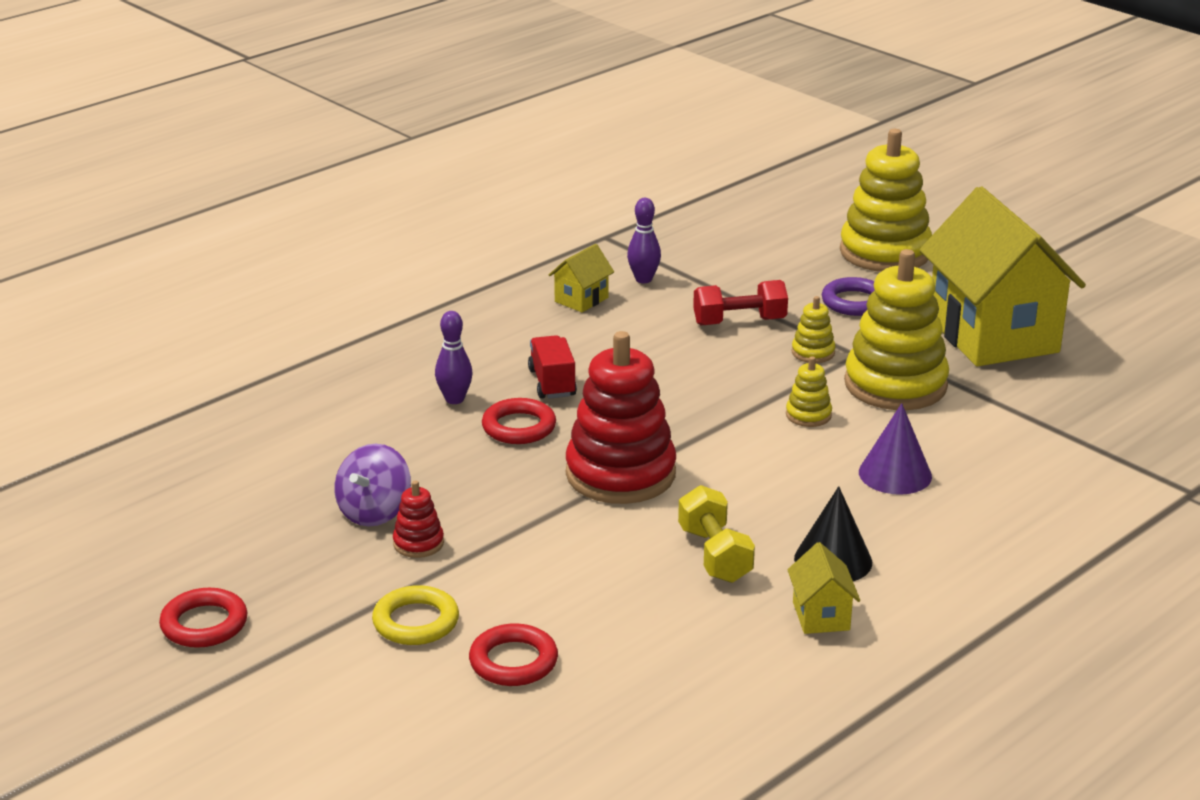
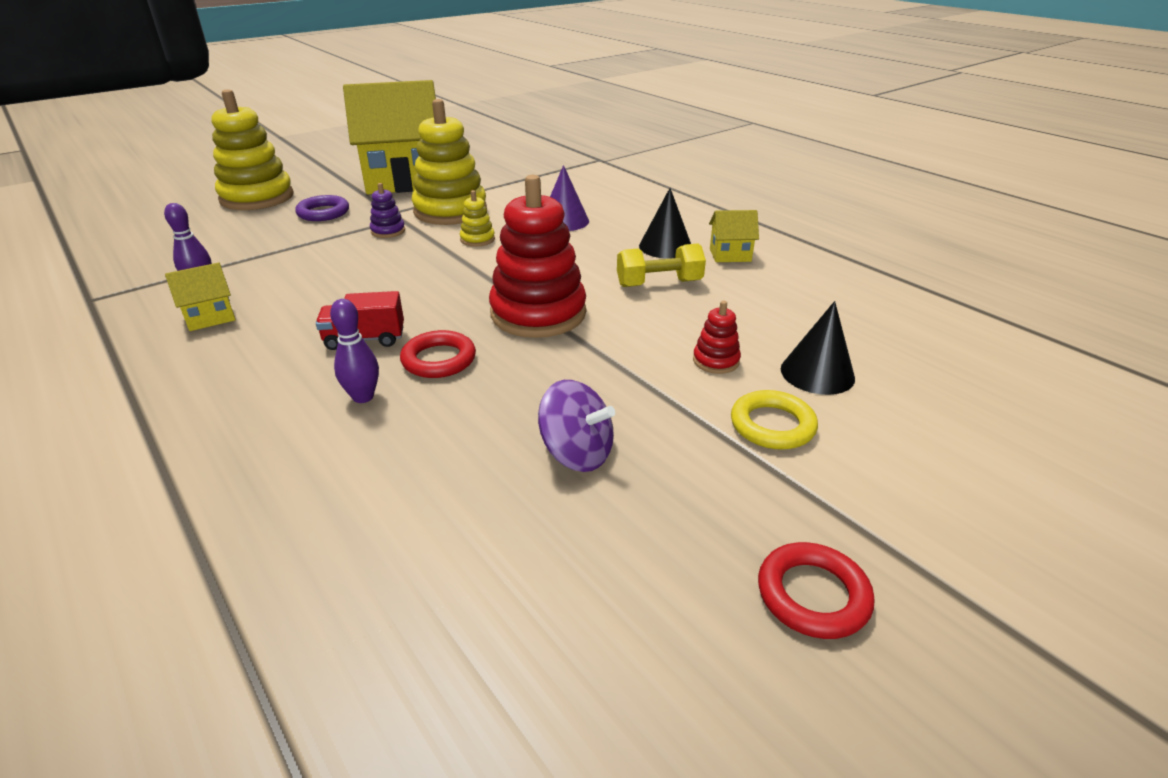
camera: 85 degrees left, 5 degrees up
red stacking toy [393,480,444,558] -> red stacking toy moved to [693,301,741,374]
red ring [469,623,558,686] -> black cone [781,301,855,395]
yellow house [549,244,614,312] -> yellow house turned 75 degrees counterclockwise [165,263,235,331]
red dumbbell [693,280,788,325] -> none
yellow stacking toy [791,296,836,363] -> purple stacking toy [370,183,405,238]

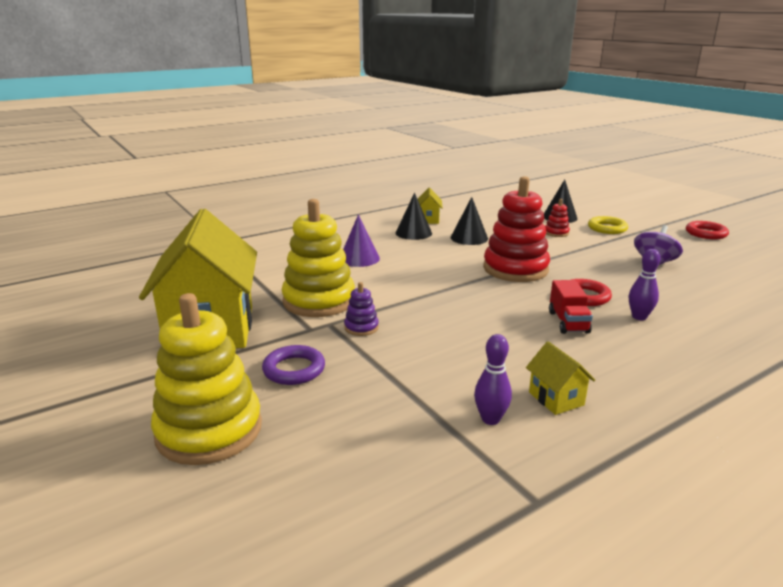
camera: 85 degrees left, 10 degrees down
yellow stacking toy [460,190,495,247] -> none
yellow dumbbell [617,243,706,287] -> black cone [451,197,488,245]

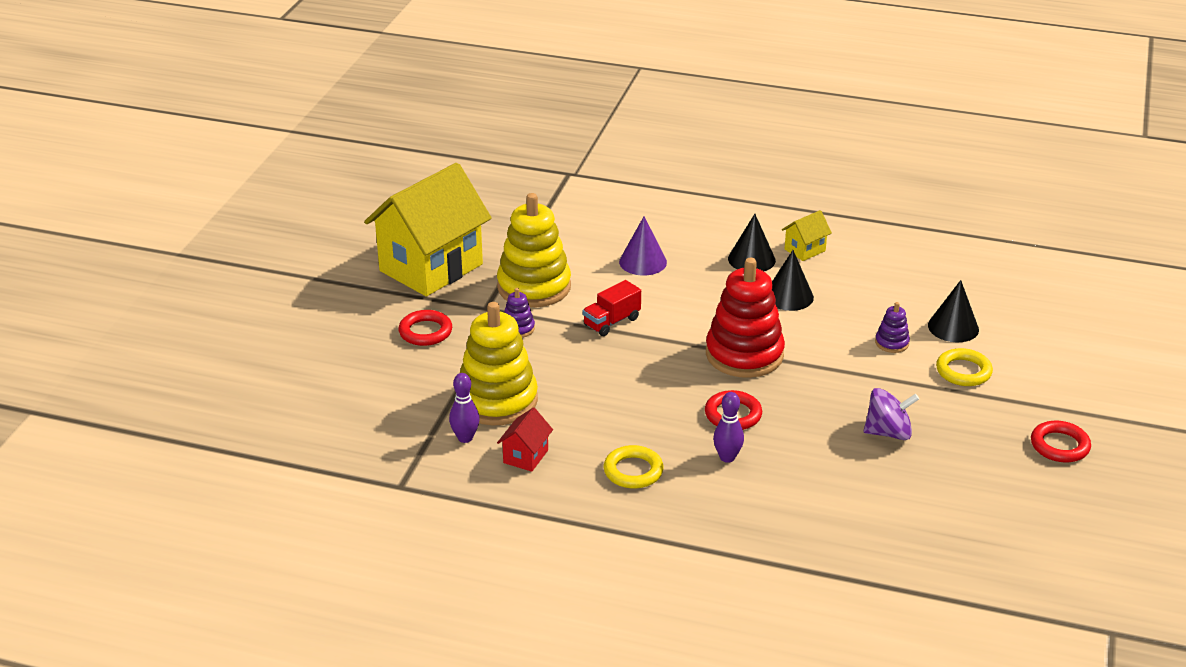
camera: 50 degrees right, 10 degrees up
yellow stacking toy [151,293,262,465] -> yellow stacking toy moved to [460,302,538,425]
purple ring [262,345,325,385] -> red ring [398,310,452,346]
yellow house [526,341,595,415] -> red house [497,407,553,472]
red stacking toy [545,199,570,237] -> purple stacking toy [875,302,910,353]
red truck [549,280,593,334] -> red truck moved to [583,280,641,336]
none -> yellow ring [604,445,664,489]

